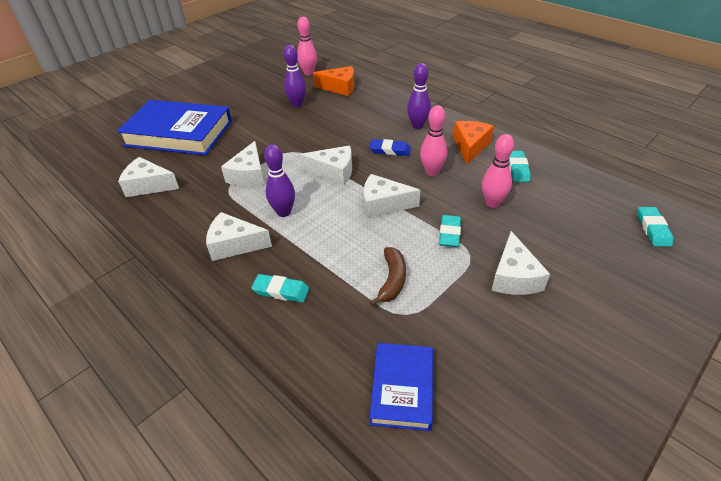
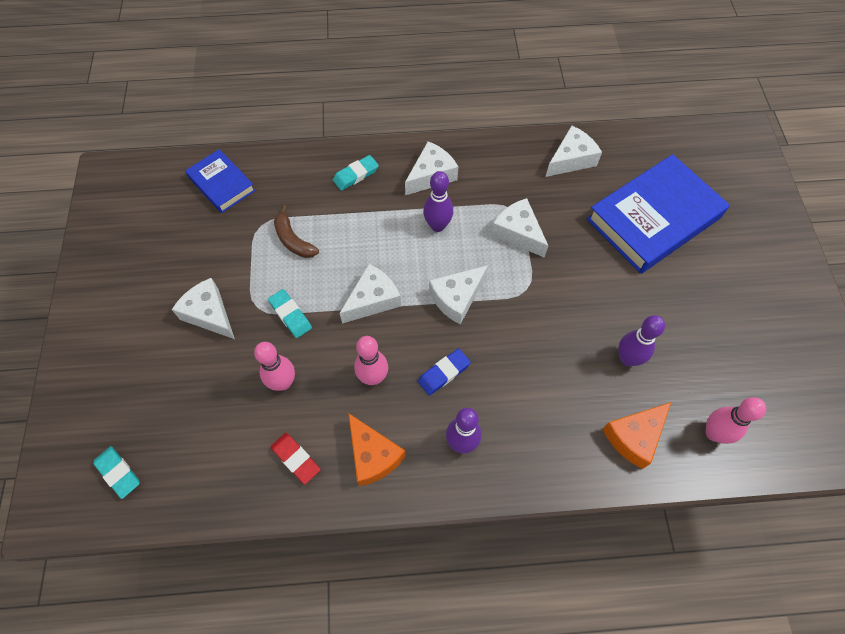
camera: 130 degrees right, 20 degrees up
turquoise eraser [509,151,531,182] -> red eraser [270,433,320,485]

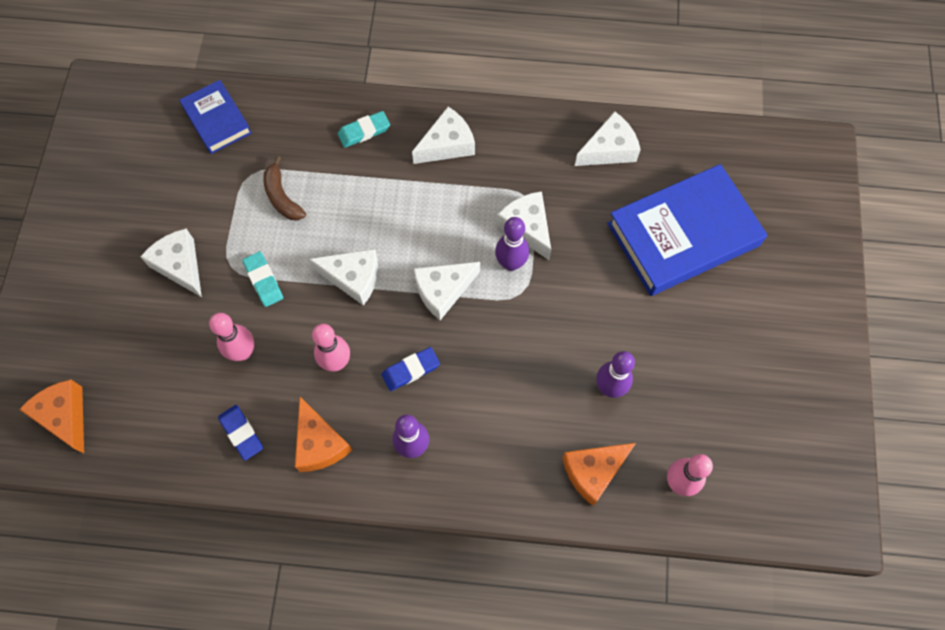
camera: 10 degrees right, 5 degrees up
turquoise eraser [93,446,140,499] -> orange cheese [19,379,84,453]
red eraser [270,433,320,485] -> blue eraser [218,405,263,461]
white cheese [339,264,401,323] -> white cheese turned 45 degrees clockwise [309,249,378,306]
purple bowling pin [423,171,453,232] -> purple bowling pin moved to [495,217,529,271]

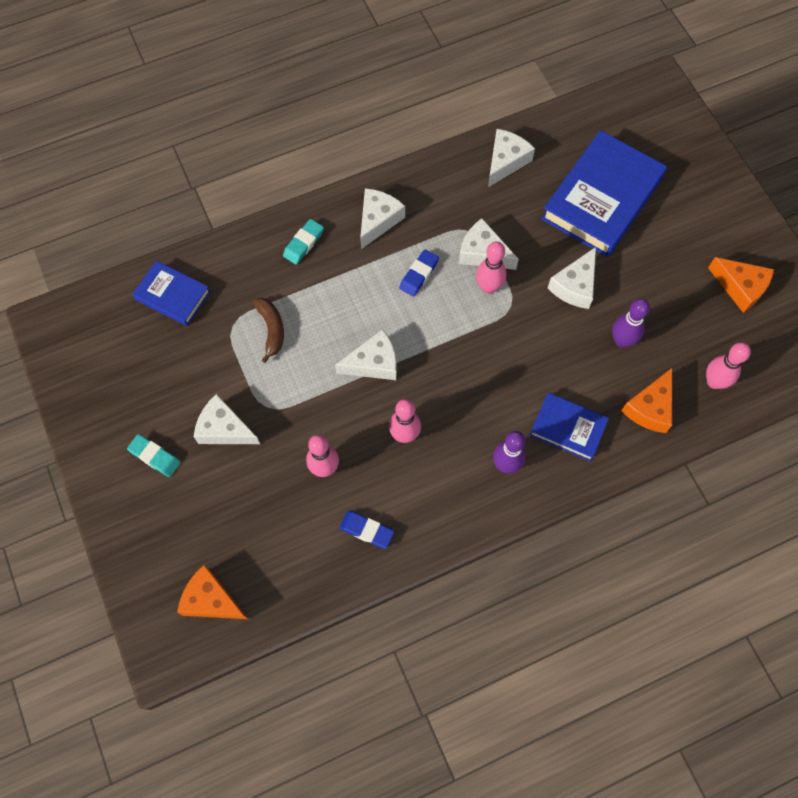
camera: 30 degrees left, 0 degrees up
turquoise eraser [242,252,283,307] -> turquoise eraser moved to [127,434,181,477]
brown banana [263,156,306,221] -> brown banana turned 135 degrees counterclockwise [254,298,284,363]
orange cheese [295,397,352,472] -> orange cheese moved to [708,257,774,313]
blue eraser [381,347,440,391] -> blue eraser moved to [399,249,439,297]
white cheese [414,262,480,320] -> white cheese moved to [548,247,596,309]
purple bowling pin [495,217,529,271] -> pink bowling pin [476,242,507,294]
none -> blue book [530,393,609,461]

